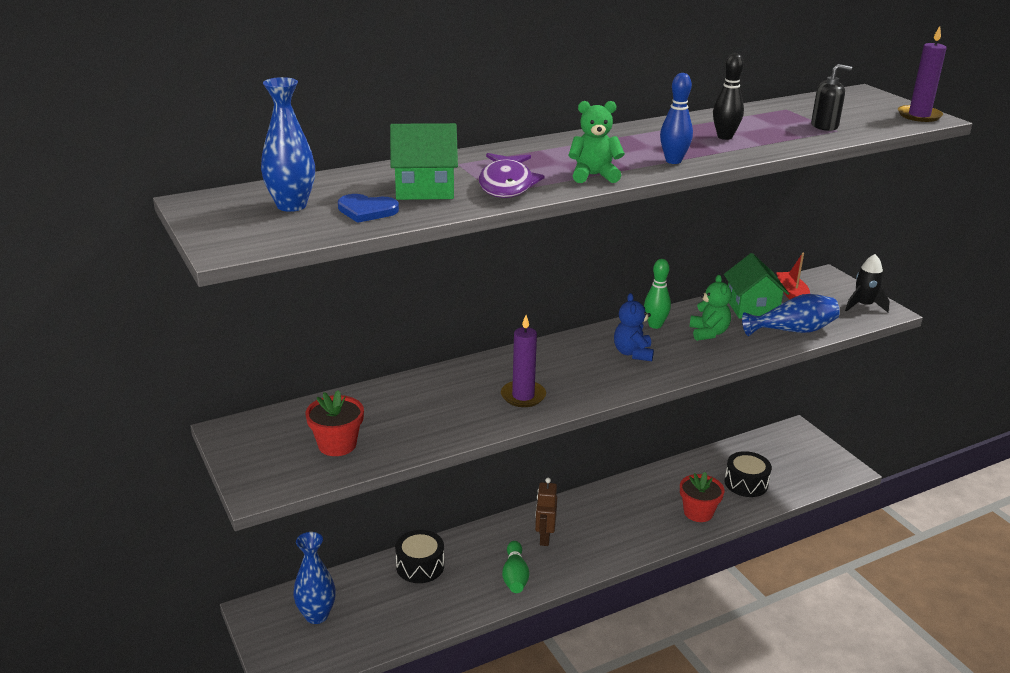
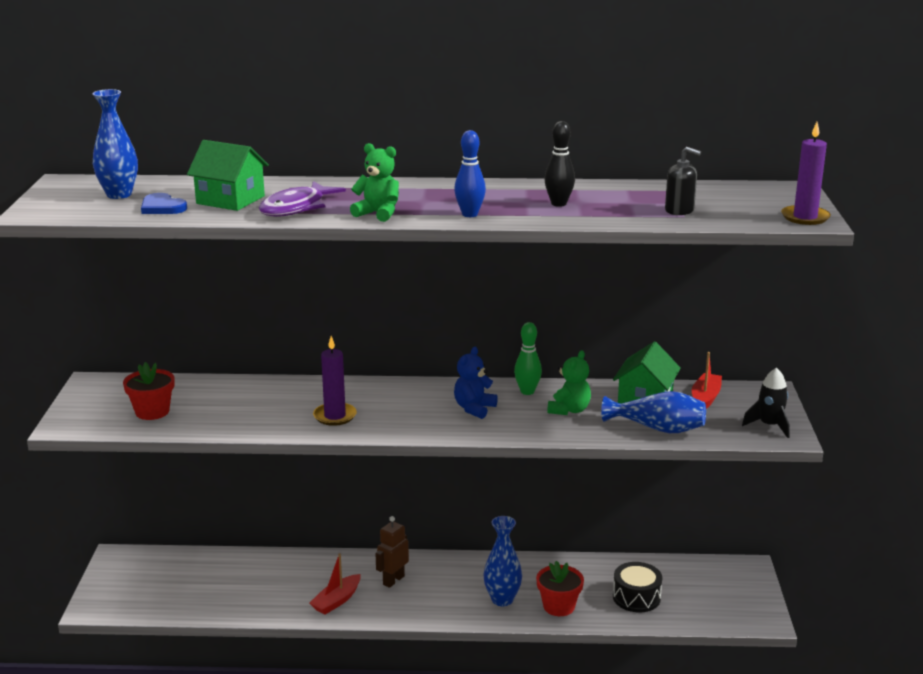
camera: 30 degrees right, 5 degrees down
blue vase [293,532,336,624] -> blue vase moved to [484,516,522,606]
black drum [395,530,444,583] -> none
green bowling pin [502,541,529,593] -> red boat [310,553,361,615]

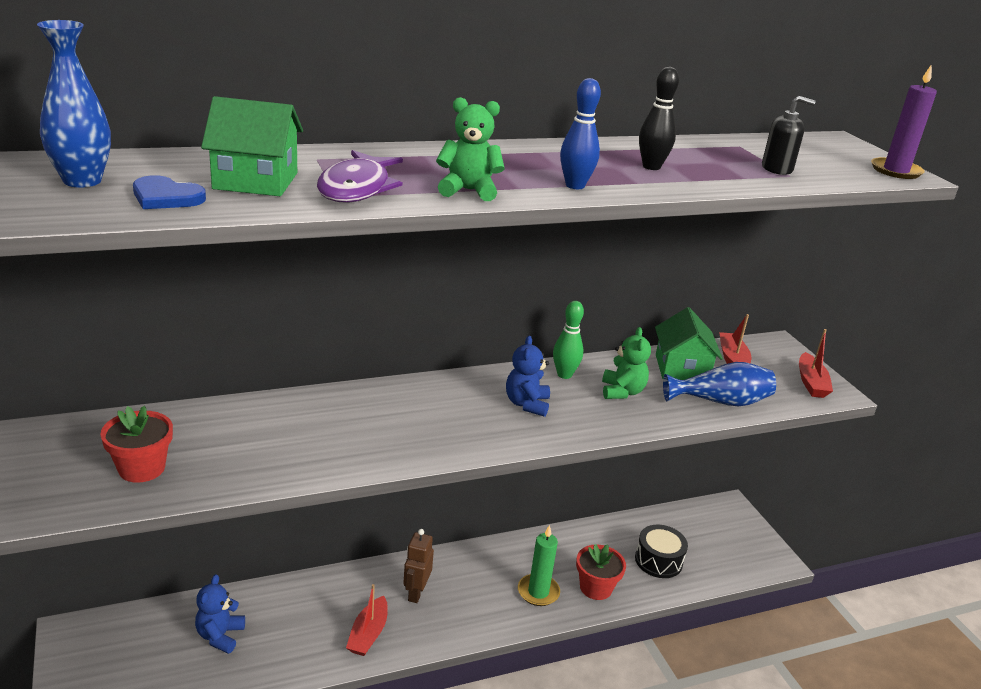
camera: 25 degrees left, 5 degrees up
purple candle [313,336,357,426] -> none
blue vase [484,516,522,606] -> green candle [518,525,560,606]
black rocket [742,368,790,438] -> red boat [799,329,833,398]
none -> blue teddy bear [195,574,245,654]

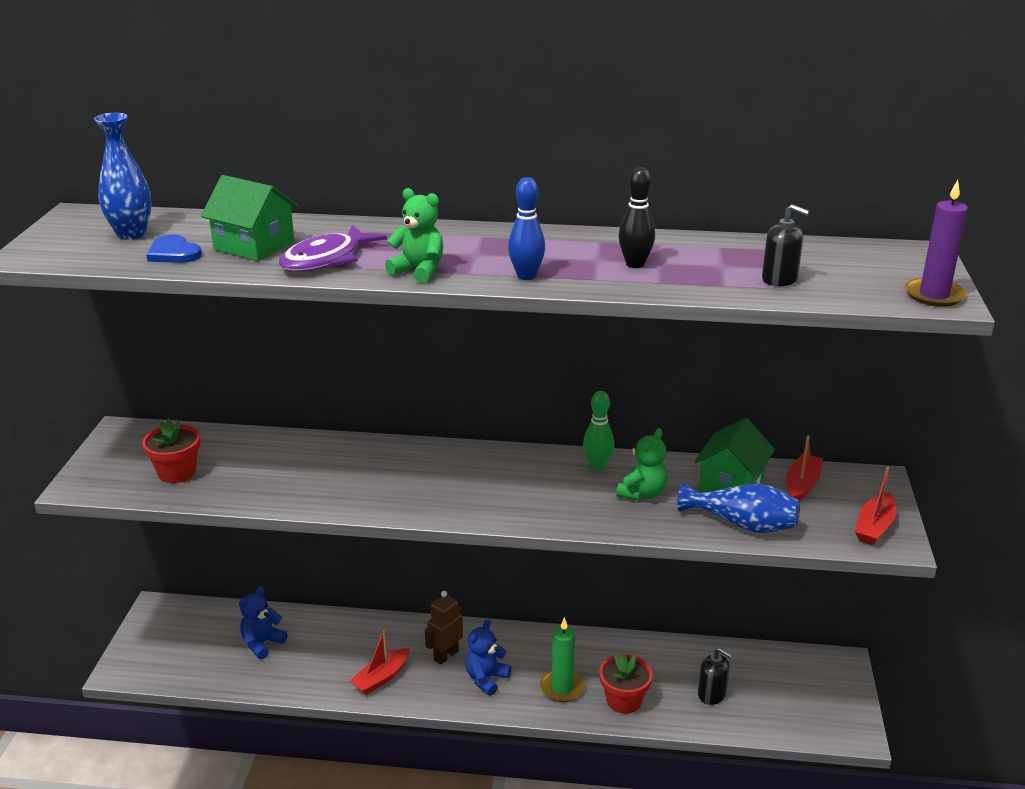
camera: 30 degrees right, 0 degrees up
blue teddy bear [506,336,550,417] -> blue teddy bear moved to [465,620,511,696]
black drum [635,525,688,578] -> black soap dispenser [698,648,733,705]

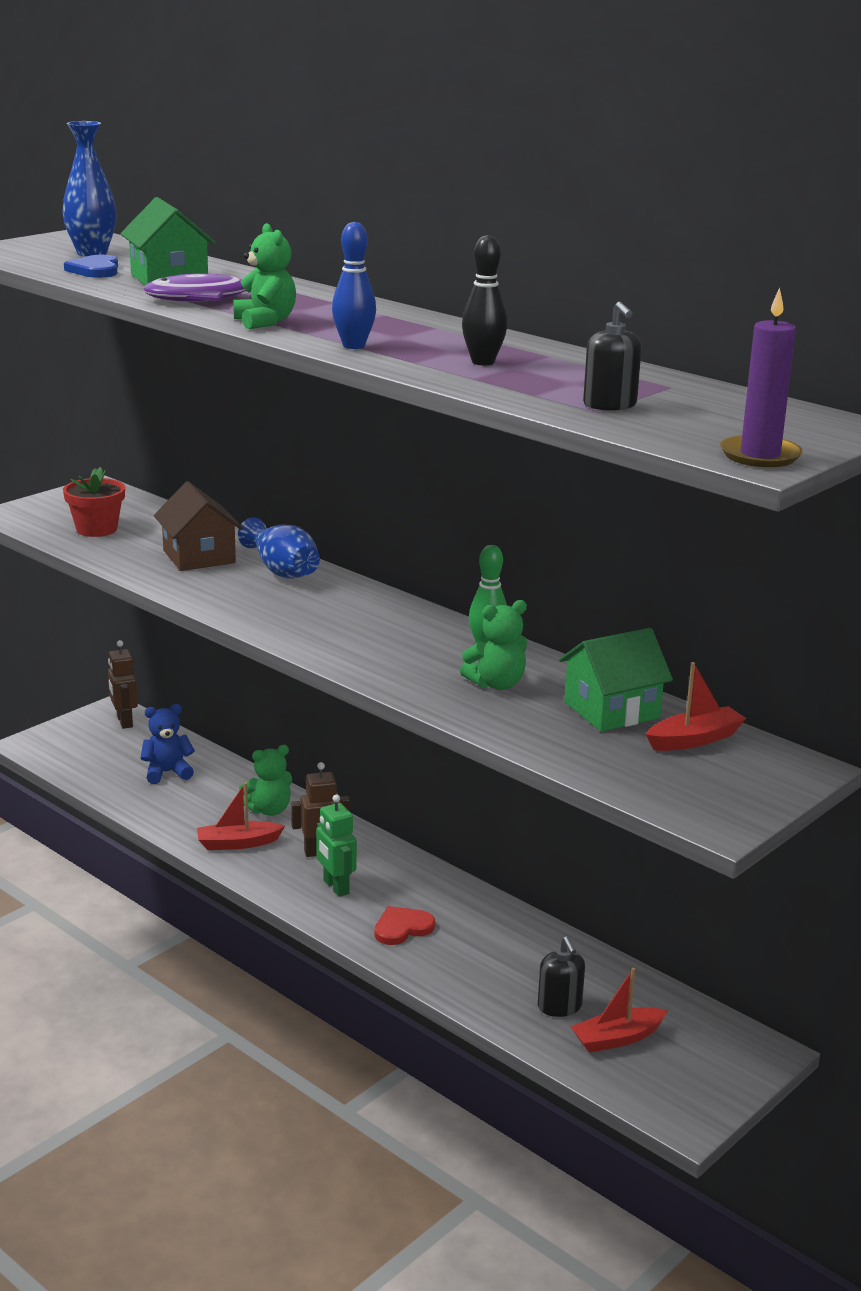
camera: 35 degrees right, 5 degrees down
blue teddy bear [465,620,511,696] -> green robot [316,795,357,897]
green candle [540,617,585,702] -> red heart [374,906,435,945]
red flower pot [599,652,653,714] -> none
blue vase [677,482,800,533] -> blue vase moved to [238,517,320,579]
red boat [855,467,896,545] -> red boat moved to [571,968,668,1053]
none -> brown robot [108,640,138,729]
none -> brown house [154,481,243,571]
none -> green teddy bear [239,745,292,816]

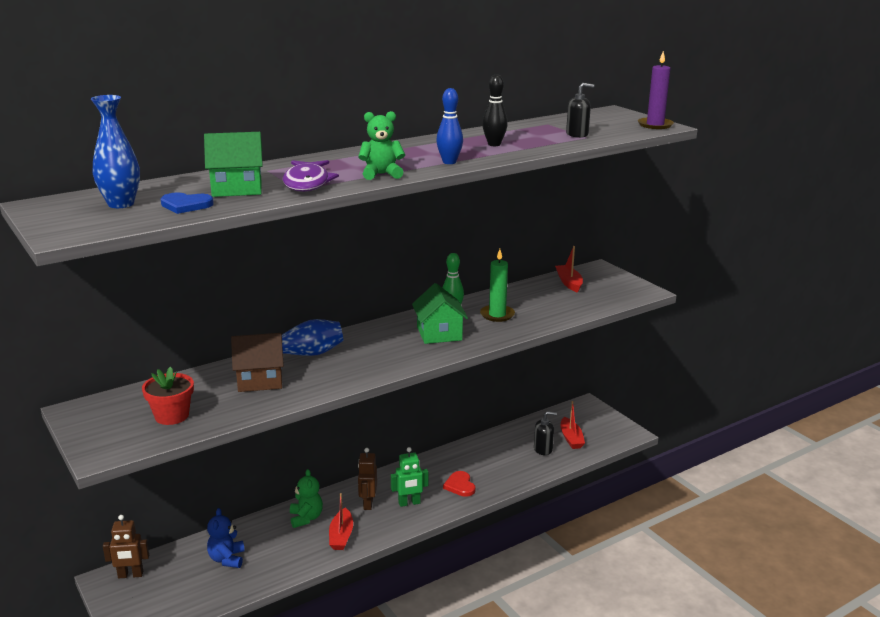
camera: 75 degrees left, 0 degrees up
green teddy bear [460,600,528,690] -> green candle [480,249,515,322]
green house [559,628,673,732] -> green house moved to [412,283,468,344]

